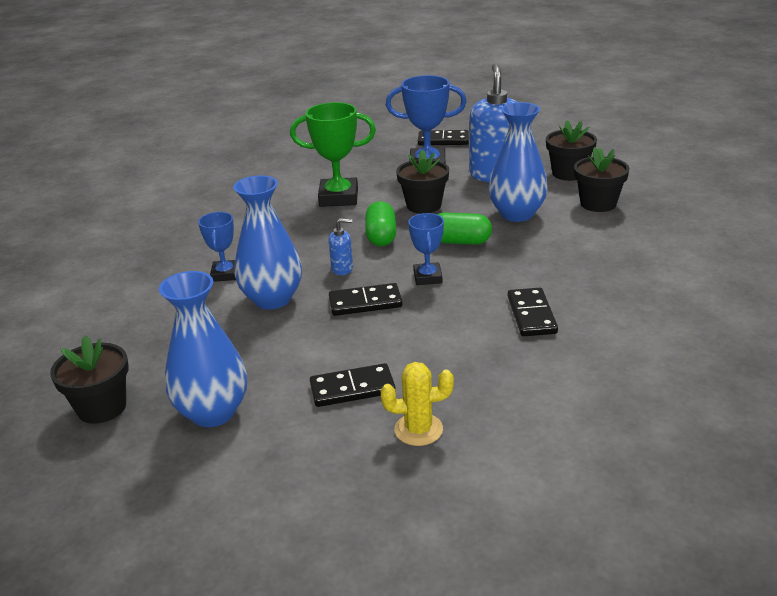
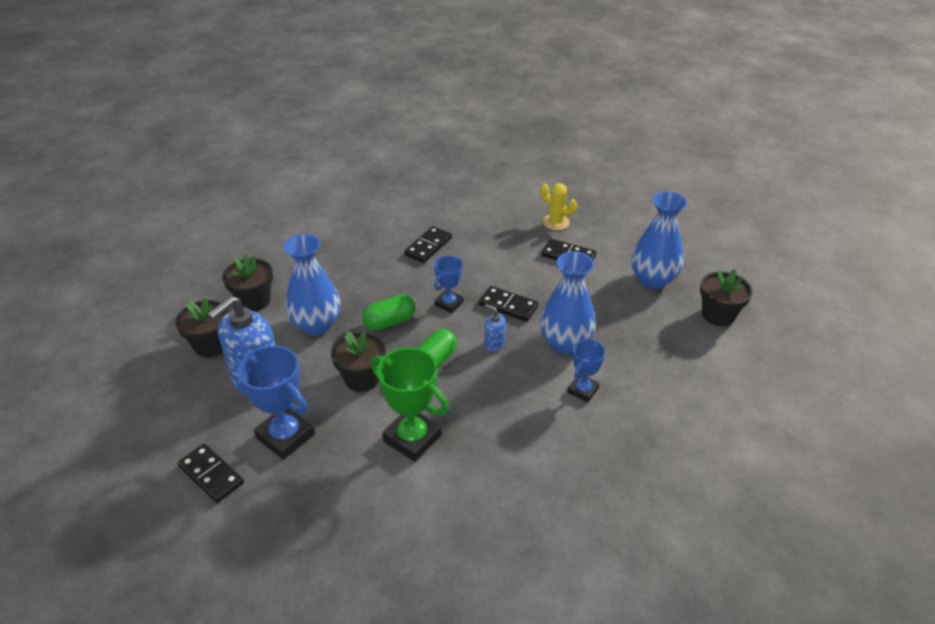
camera: 145 degrees left, 10 degrees up
green capsule [437,213,492,245] -> green capsule turned 75 degrees counterclockwise [362,294,415,331]

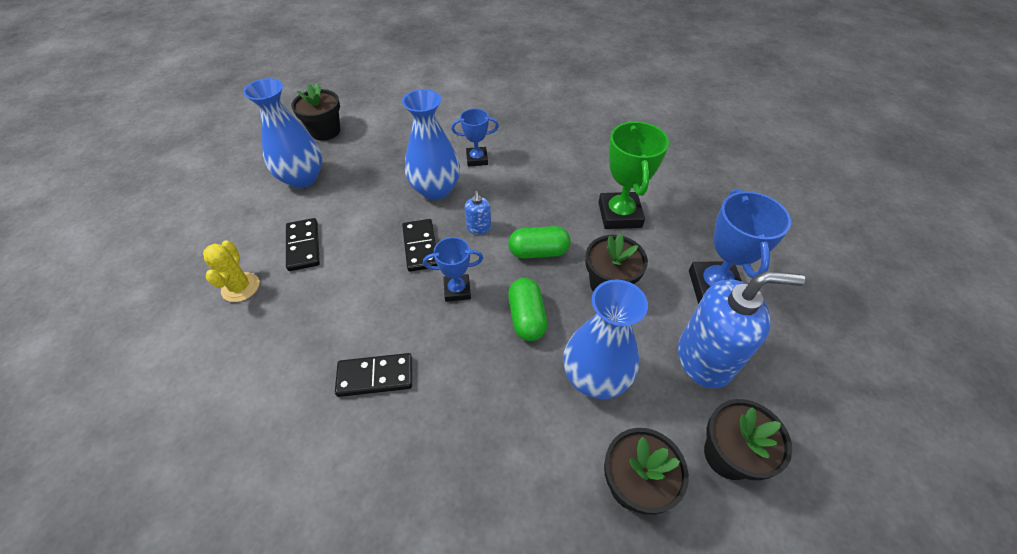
camera: 130 degrees left, 10 degrees up
black domino [177,444,244,503] -> none
green capsule [362,294,415,331] -> green capsule turned 60 degrees clockwise [508,278,548,341]

